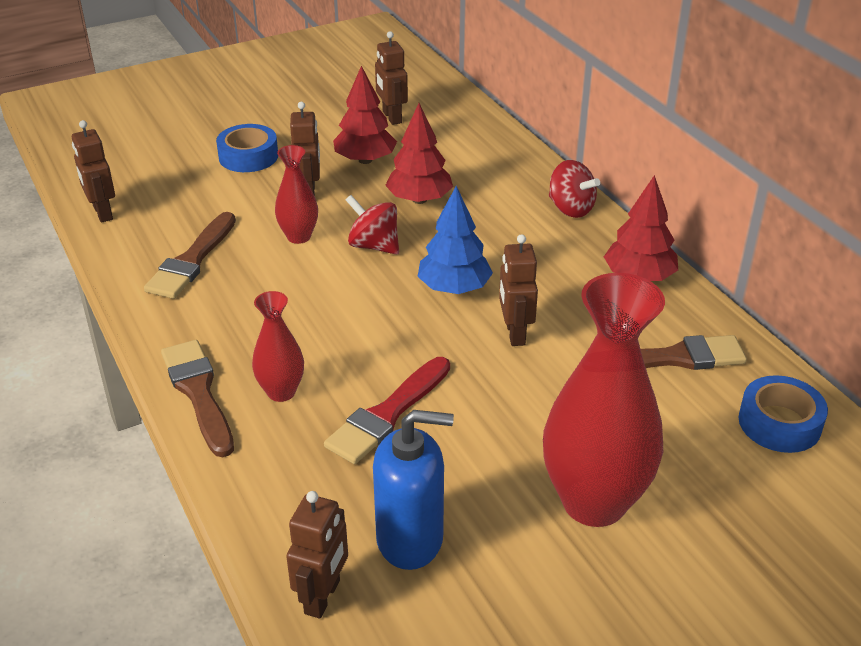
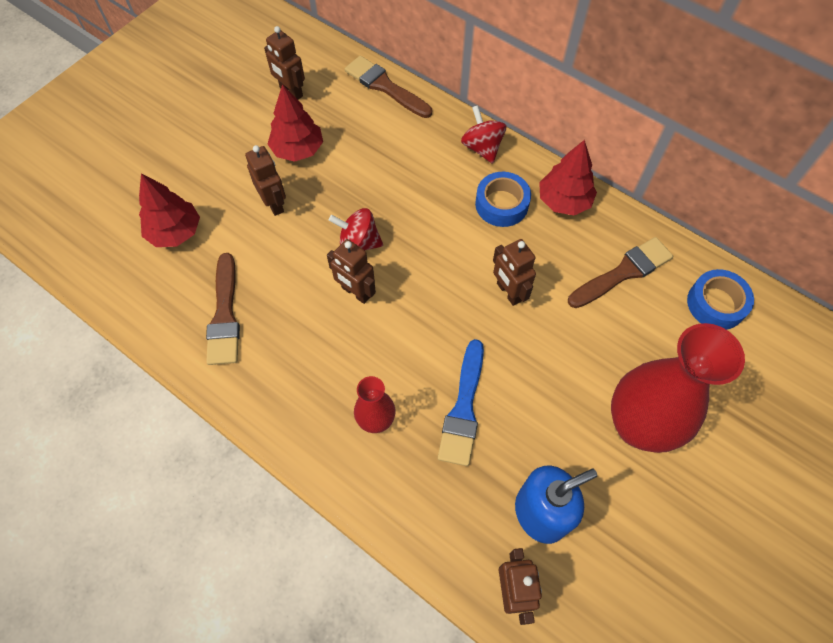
camera: 25 degrees left, 25 degrees up
brown robot [72,120,115,222] -> brown robot moved to [327,239,376,304]
brown brush [161,340,234,457] -> brown brush moved to [345,56,432,118]
blue tape [216,124,278,172] -> blue tape moved to [475,172,531,227]
red vase [275,145,318,244] -> none
red brush [324,357,450,464] -> blue brush [438,339,484,466]
red tree [385,103,453,204] -> red tree moved to [139,173,200,247]
blue tree [417,186,493,294] -> none
red spinning top [549,160,600,218] -> red spinning top turned 135 degrees counterclockwise [461,105,506,164]

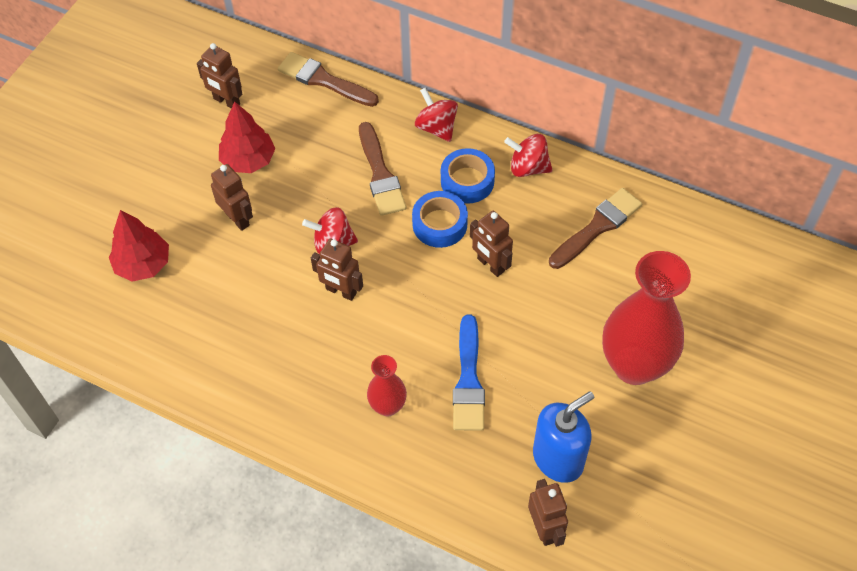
camera: 10 degrees left, 5 degrees down
brown brush [206,253,240,365] -> brown brush moved to [359,122,407,216]
red tree [539,140,597,215] -> red spinning top [504,134,553,177]
blue tape [687,269,754,330] -> blue tape moved to [412,191,468,248]

